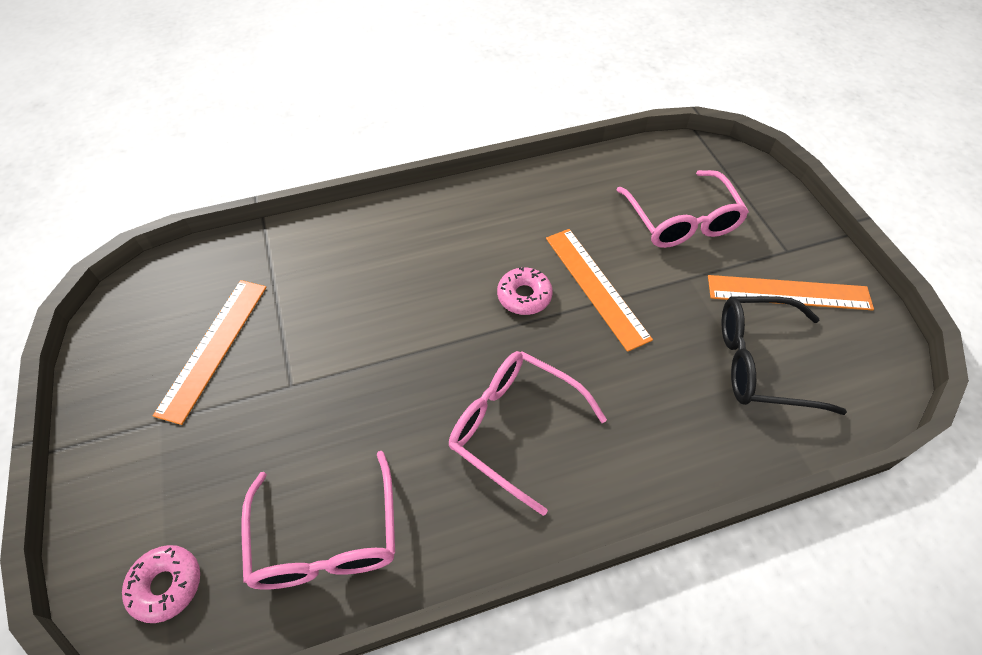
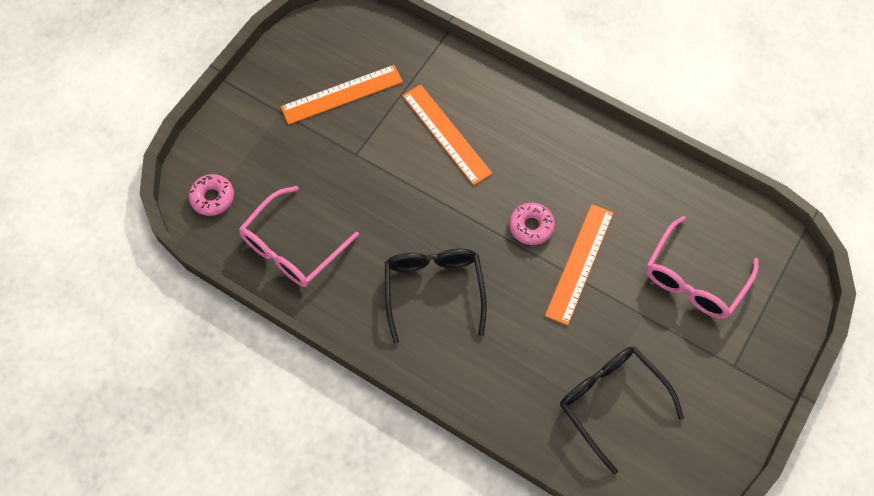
camera: 50 degrees right, 10 degrees up
pink glasses [449,351,607,516] -> black glasses [385,249,487,344]
orange ruler [708,275,874,310] -> orange ruler moved to [402,84,493,185]

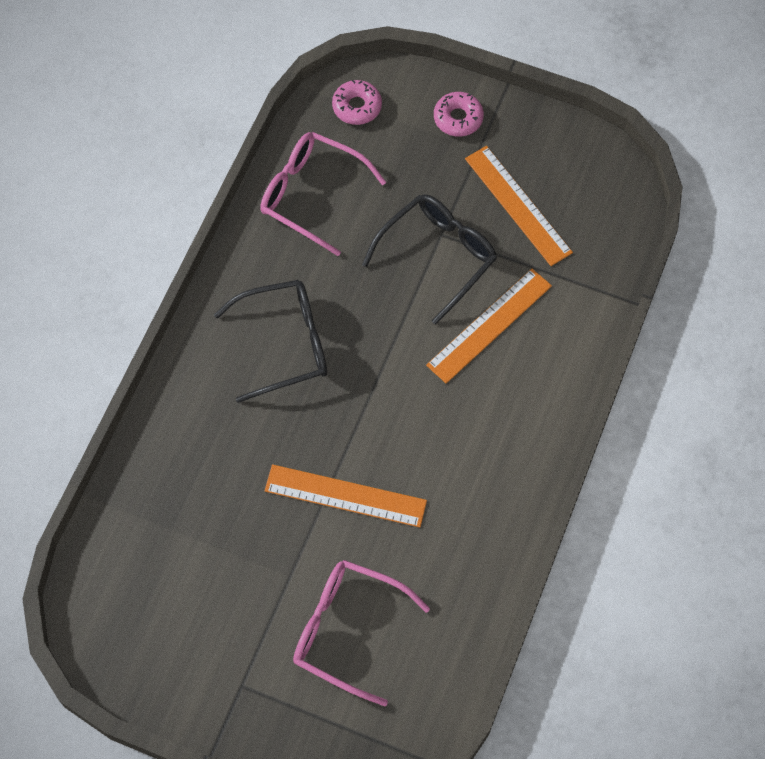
camera: 80 degrees right, 0 degrees up
pink donut [509,203,555,245] -> pink donut moved to [434,92,484,137]
black glasses [560,347,684,474] -> black glasses moved to [362,194,497,325]

